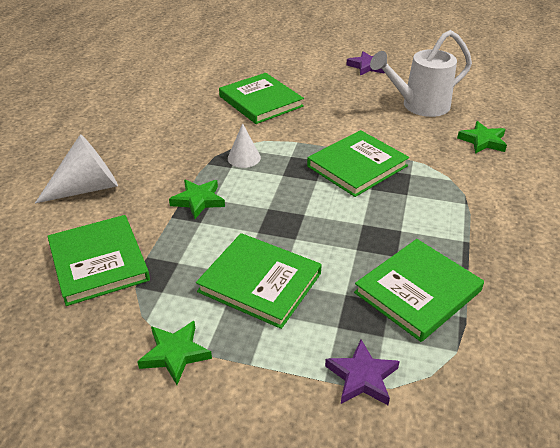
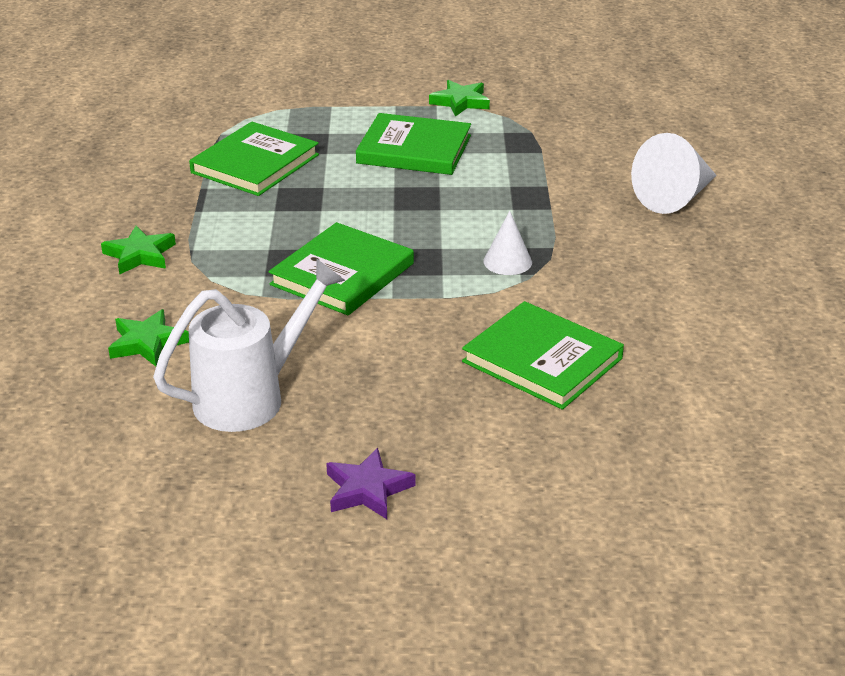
camera: 165 degrees right, 5 degrees down
green book [47,215,150,306] -> none
green star [169,179,225,219] -> green star moved to [101,226,176,275]
purple star [325,340,400,405] -> none

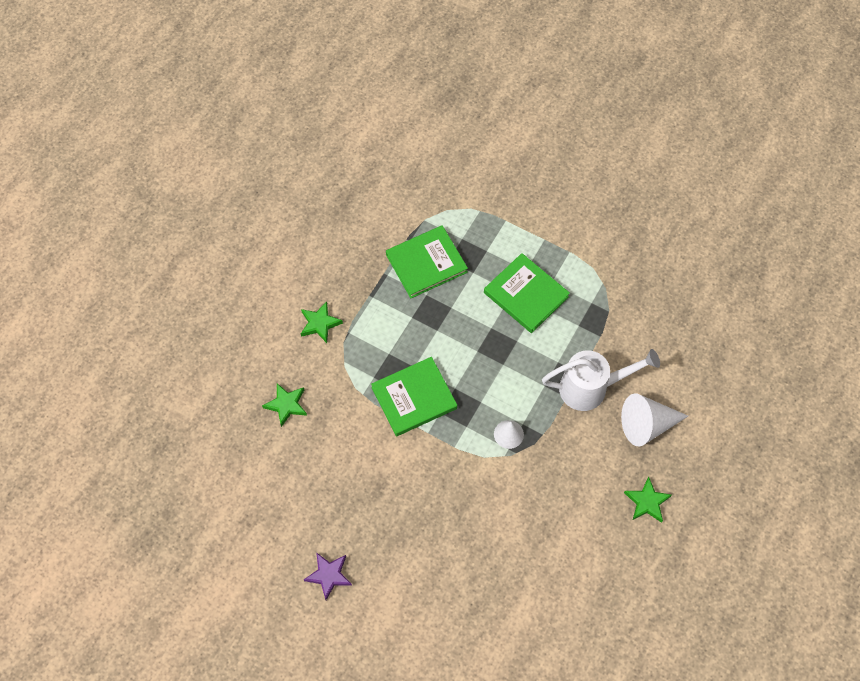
camera: 30 degrees right, 30 degrees up
white watering can [153,258,345,432] -> white watering can moved to [542,349,660,411]
green star [429,80,490,117] -> green star moved to [624,477,672,523]
green book [462,301,624,410] -> none

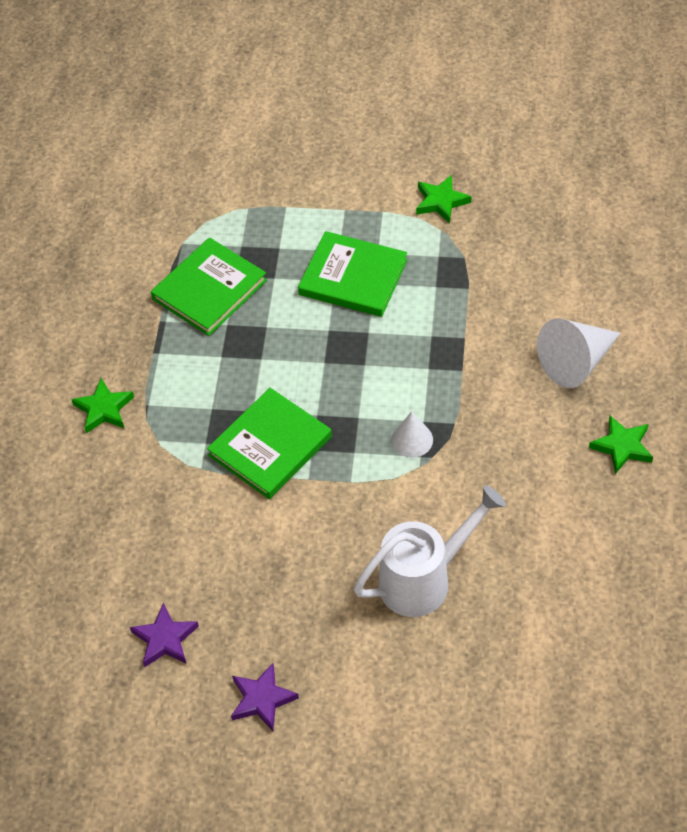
camera: 20 degrees left, 10 degrees down
green star [262,383,307,427] -> green star moved to [416,175,471,224]
white watering can [542,349,660,411] -> white watering can moved to [354,485,506,617]
none -> purple star [130,603,199,668]

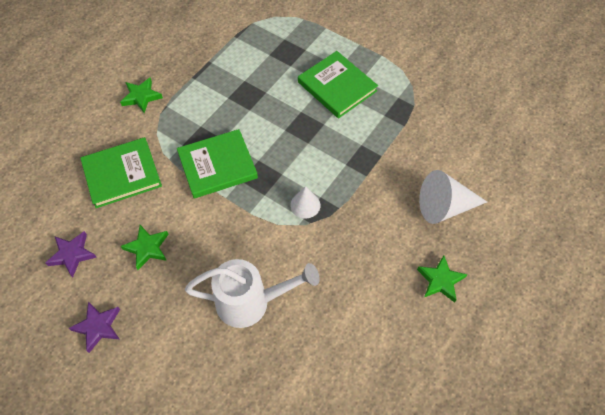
camera: 25 degrees right, 5 degrees up
green book [151,237,267,336] -> green book moved to [80,137,162,208]
green star [416,175,471,224] -> green star moved to [121,225,169,270]

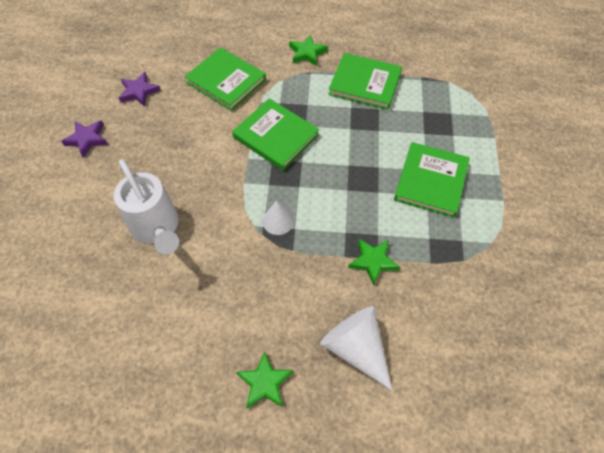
camera: 60 degrees right, 0 degrees up
green star [121,225,169,270] -> green star moved to [348,238,400,286]
none -> green book [328,53,402,110]

